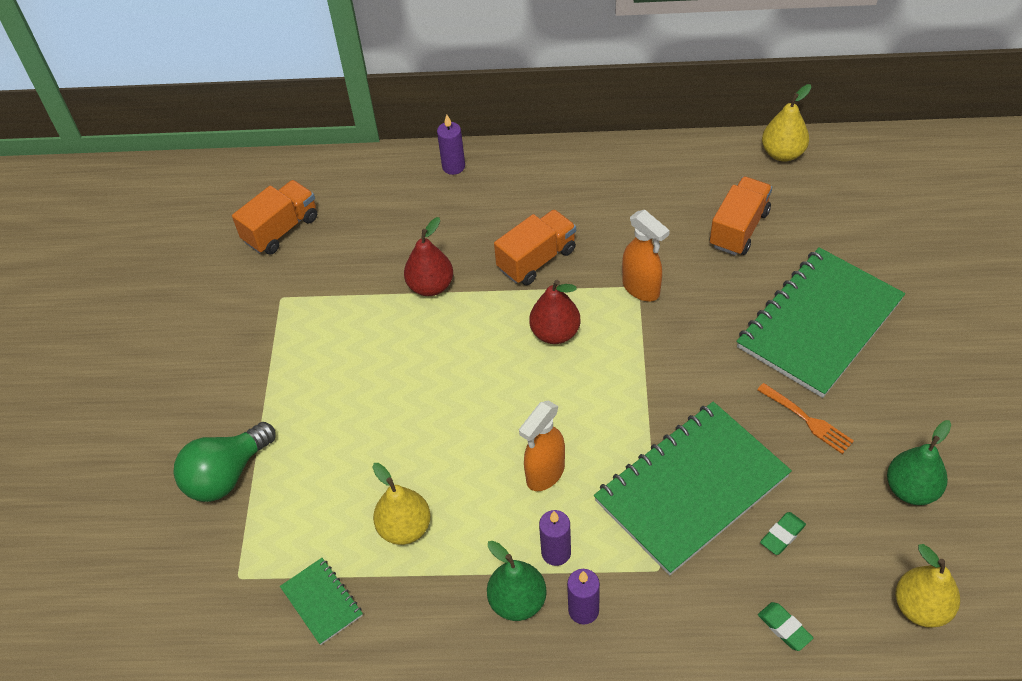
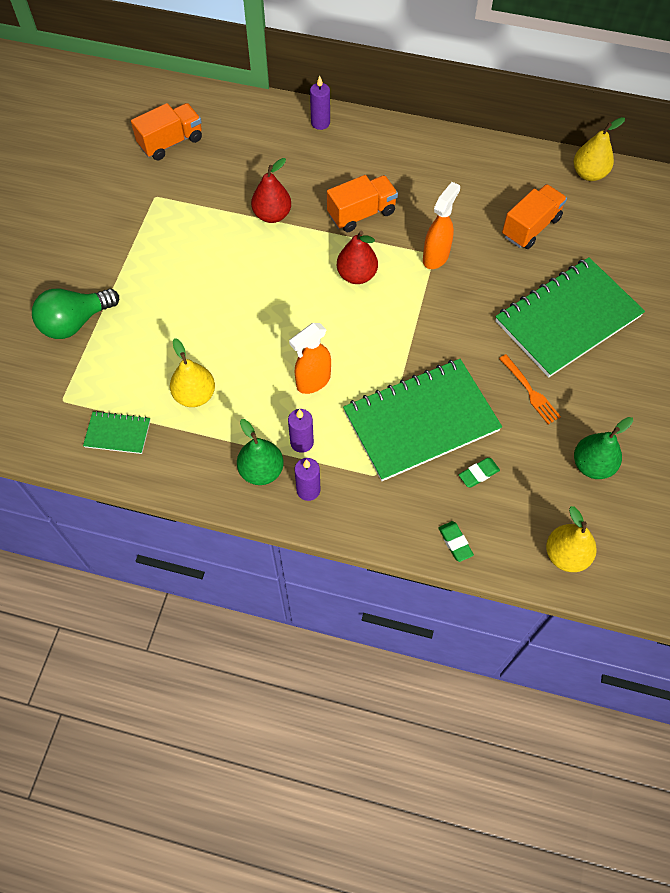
camera: 10 degrees right, 10 degrees up
green notebook [280,558,363,645] -> green notebook turned 60 degrees counterclockwise [83,411,150,454]
orange spray bottle [622,210,670,301] -> orange spray bottle turned 120 degrees counterclockwise [423,182,460,269]

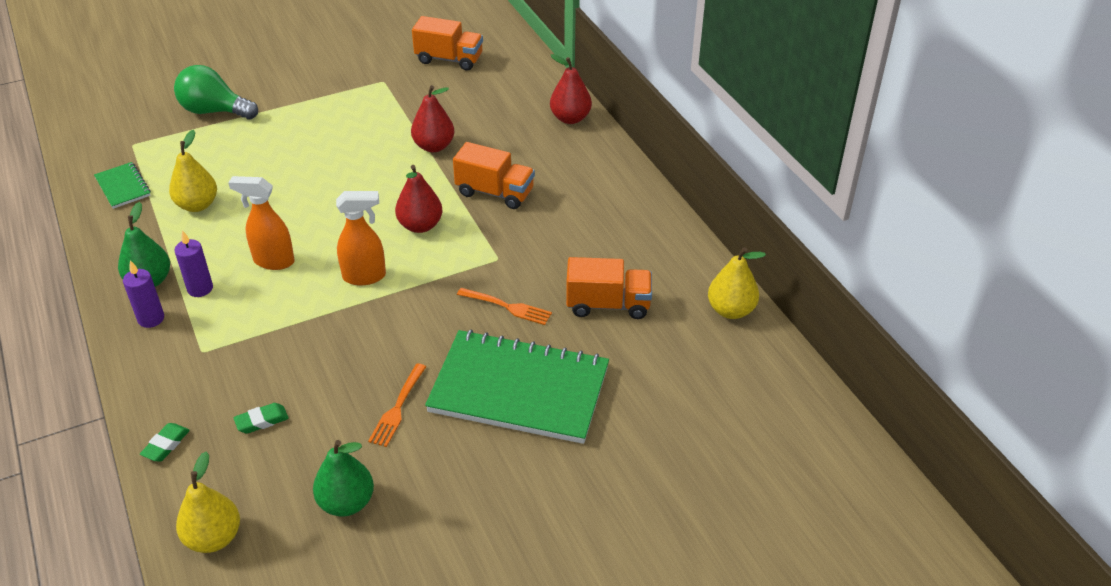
camera: 50 degrees right, 20 degrees down
purple candle [310,76,330,130] -> red pear [550,54,592,124]
green notebook [343,359,502,481] -> none
orange spray bottle [423,182,460,269] -> orange spray bottle moved to [336,191,386,286]
green eraser [459,458,500,487] -> green eraser turned 45 degrees counterclockwise [233,403,289,433]
none -> orange fork [457,288,552,325]

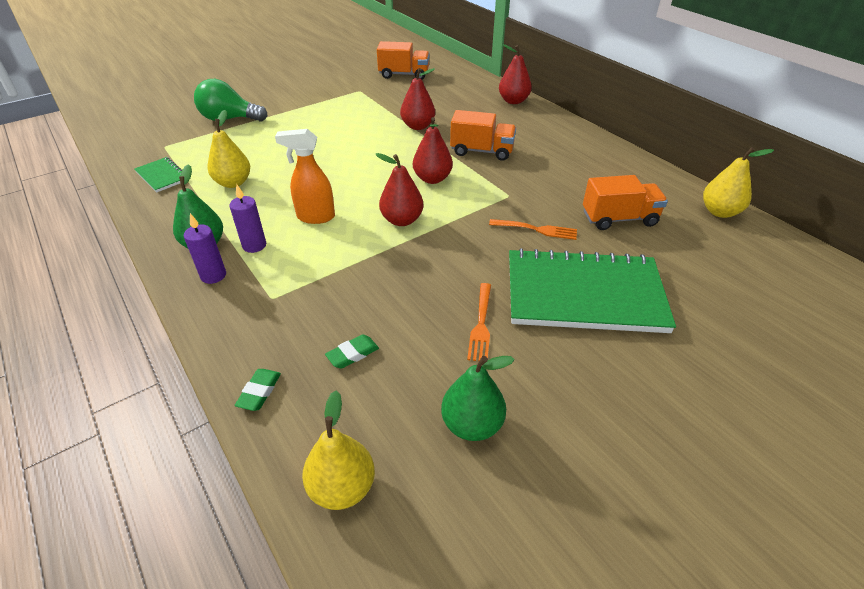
camera: 10 degrees left, 0 degrees up
orange spray bottle [336,191,386,286] -> red pear [376,153,424,226]

